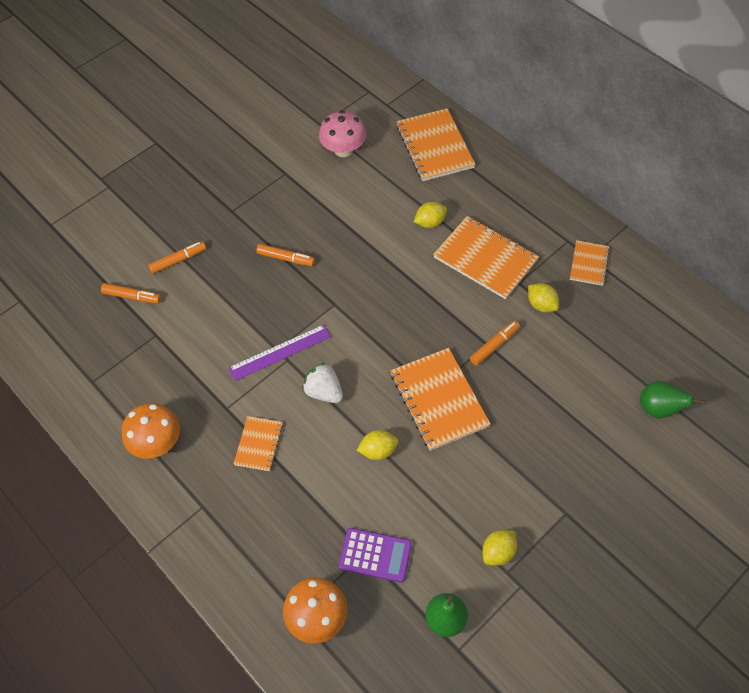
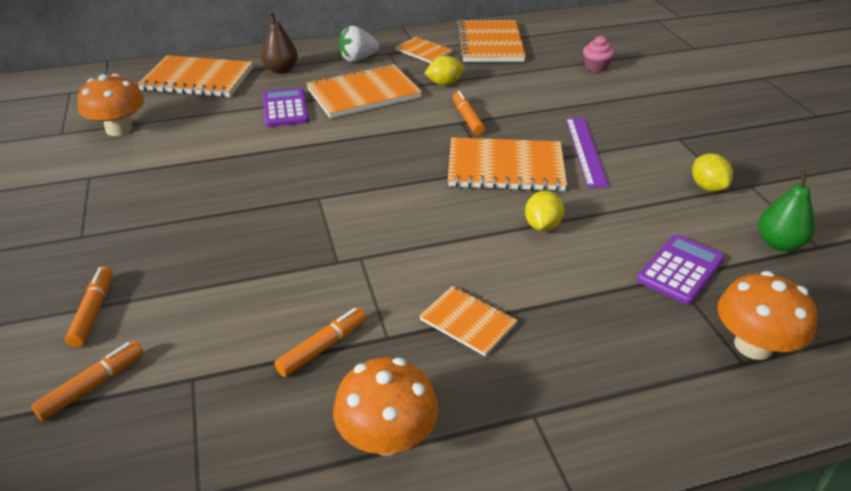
camera: 65 degrees left, 20 degrees down
purple ruler [228,324,331,381] -> purple ruler moved to [566,118,609,188]
orange marker [256,244,315,266] -> orange marker moved to [274,308,366,377]
white strawberry [302,363,343,403] -> white strawberry moved to [339,26,379,62]
pink mushroom [319,110,366,157] -> orange mushroom [77,74,144,136]
yellow lemon [414,202,447,228] -> purple calculator [263,88,309,127]
green pear [640,381,706,418] -> pink cupcake [583,36,614,72]
none -> brown pear [261,11,298,74]
none -> orange notebook [457,20,526,62]

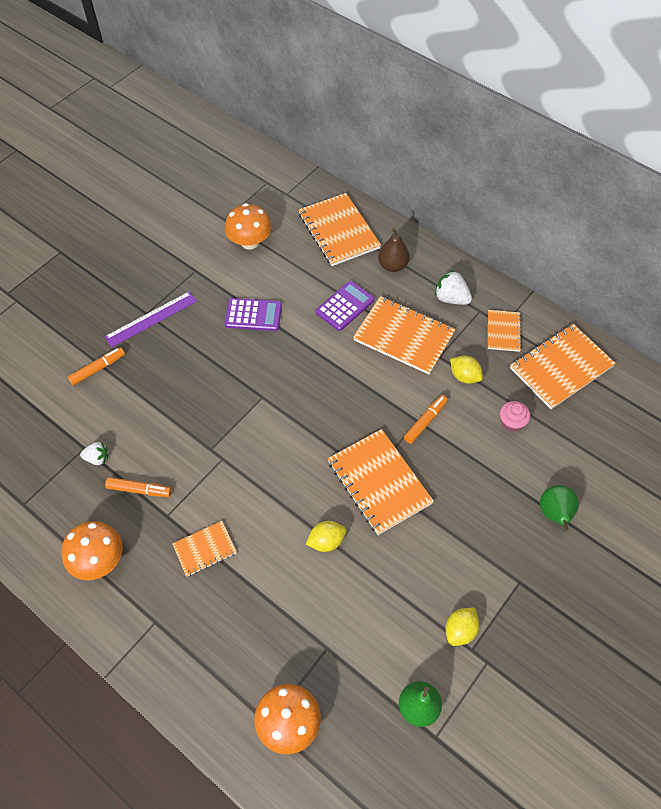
camera: 55 degrees right, 20 degrees up
orange marker [31,341,144,421] -> none
orange notebook [419,286,518,356] -> orange notebook turned 60 degrees clockwise [172,521,237,576]
purple ruler [566,118,609,188] -> purple ruler moved to [105,292,197,347]
pink cupcake [583,36,614,72] -> pink cupcake moved to [500,401,530,432]
purple calculator [637,234,725,305] -> purple calculator moved to [225,298,282,331]
none -> white strawberry [80,442,108,465]
none -> green pear [540,485,579,532]

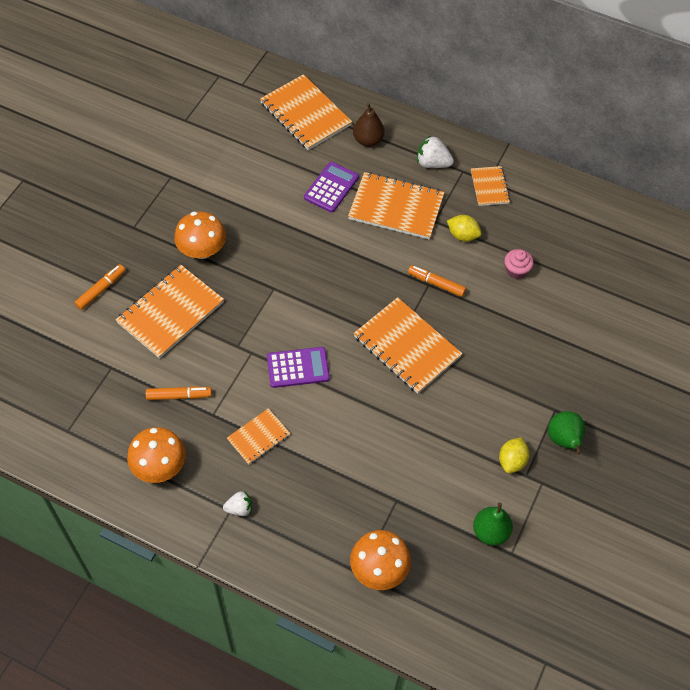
camera: 15 degrees left, 0 degrees up
white strawberry [80,442,108,465] -> white strawberry moved to [223,491,252,516]
purple ruler [105,292,197,347] -> none
orange mushroom [225,203,272,250] -> orange mushroom moved to [174,211,226,259]
purple calculator [225,298,282,331] -> purple calculator moved to [267,347,330,388]
yellow lemon [306,521,346,552] -> none
orange marker [404,395,448,444] -> orange marker turned 90 degrees counterclockwise [408,265,466,297]
orange notebook [510,324,616,409] -> orange notebook moved to [116,265,224,359]
green pear [540,485,579,532] -> green pear moved to [548,411,586,455]

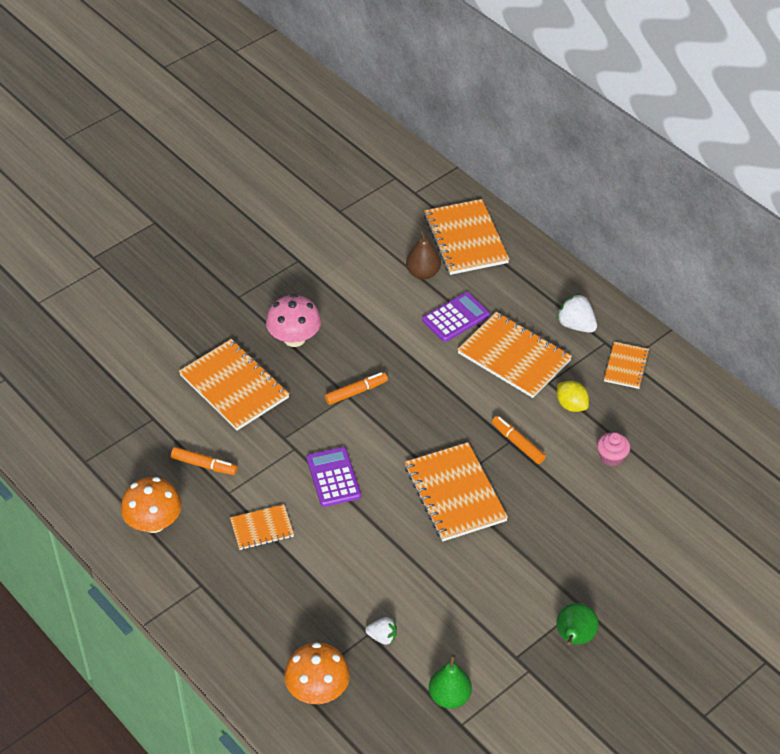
camera: 25 degrees right, 10 degrees down
orange marker [74,264,125,310] -> orange marker moved to [325,372,388,405]
orange notebook [116,265,224,359] -> orange notebook turned 75 degrees clockwise [179,339,290,431]
orange mushroom [174,211,226,259] -> pink mushroom [266,294,321,347]
white strawberry [223,491,252,516] -> white strawberry moved to [365,617,397,645]
purple calculator [267,347,330,388] -> purple calculator turned 120 degrees counterclockwise [307,447,361,507]
brown pear [353,103,384,147] -> brown pear moved to [406,229,441,280]
yellow lemon [499,437,529,473] -> none

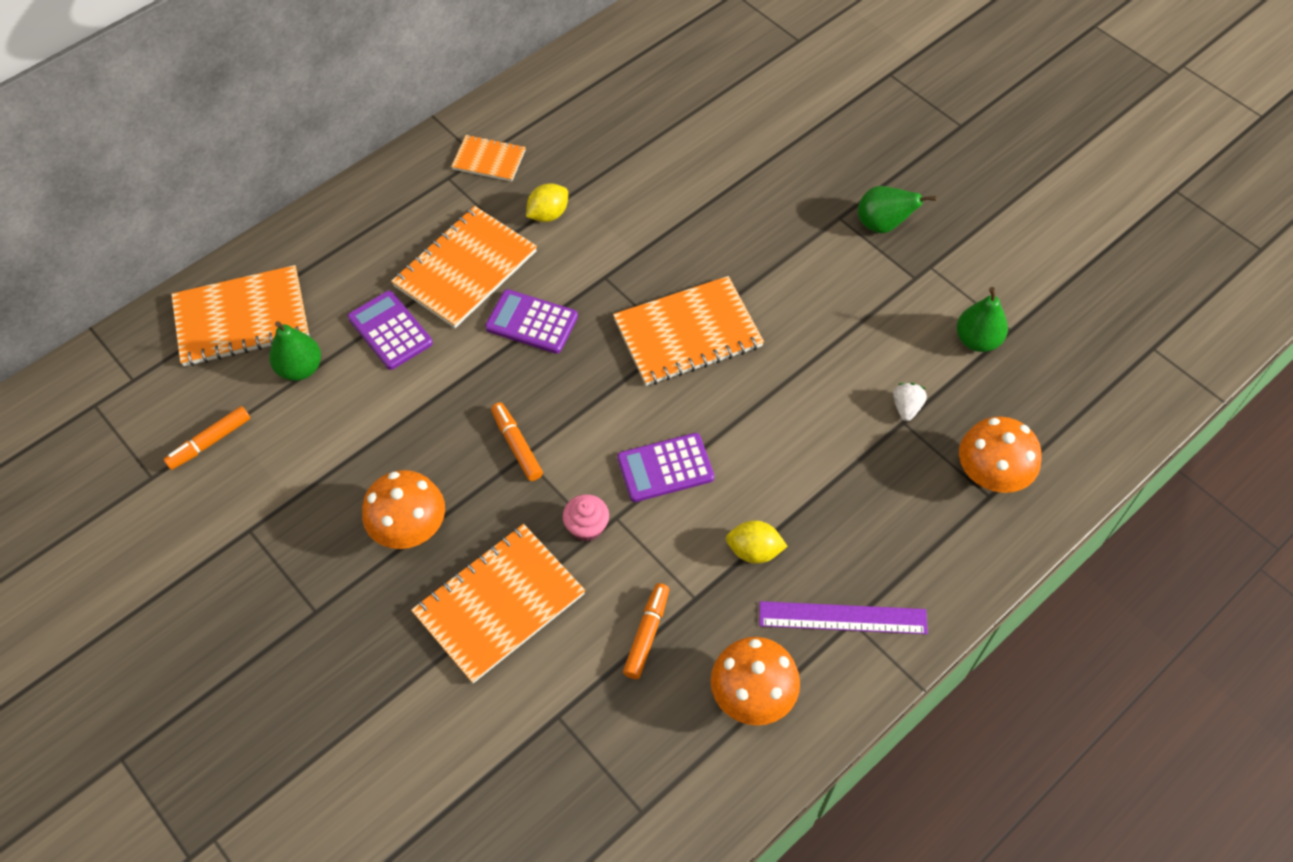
camera: 90 degrees left, 10 degrees up
orange notebook [230,504,294,550] -> yellow lemon [726,520,788,564]
pink mushroom [266,294,321,347] -> orange mushroom [362,470,445,549]
brown pear [406,229,441,280] -> green pear [269,321,321,381]
orange marker [492,416,546,464] -> orange marker moved to [163,406,250,470]
white strawberry [556,293,597,333] -> none
pink cupcake [597,432,630,466] -> pink cupcake moved to [563,494,609,542]
none -> purple calculator [485,289,578,354]
none -> purple ruler [759,601,928,634]

